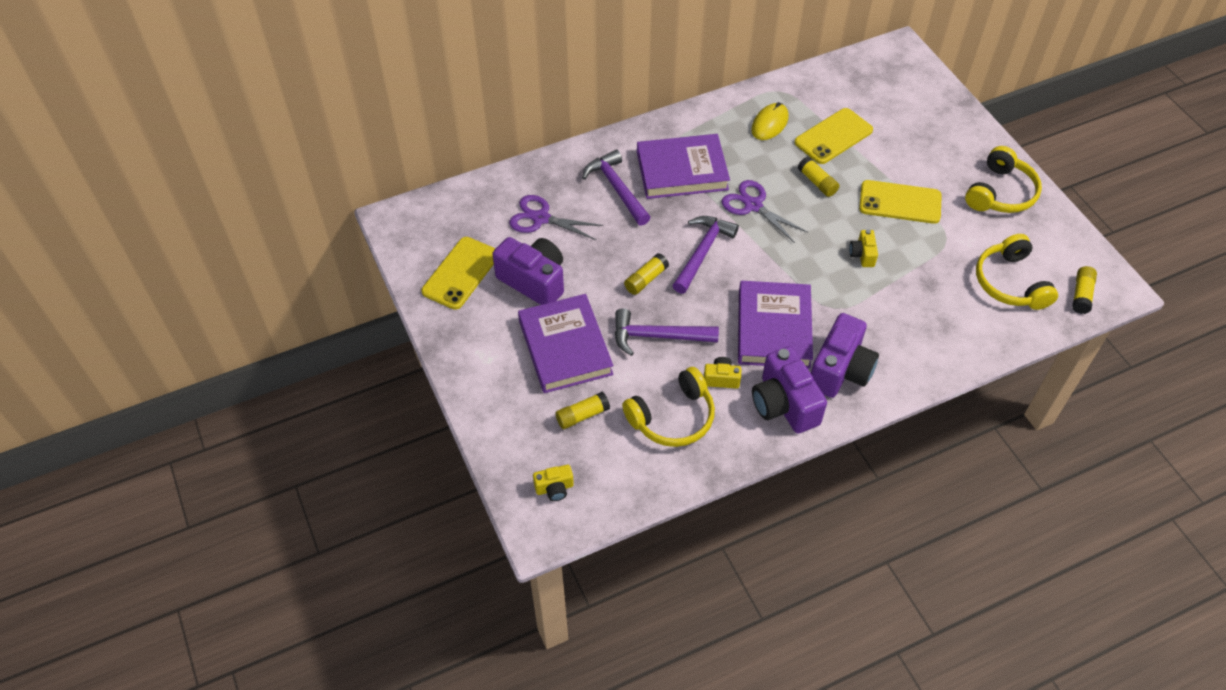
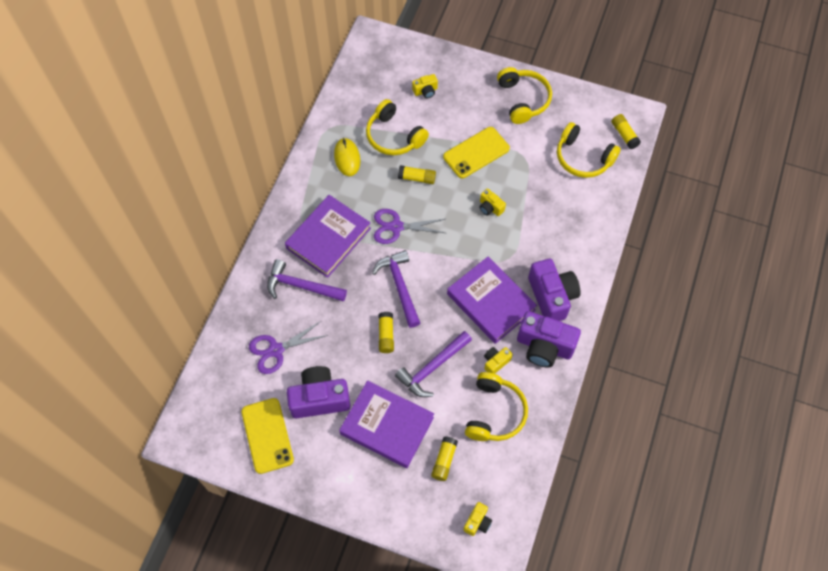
camera: 45 degrees left, 10 degrees up
yellow phone [794,108,873,164] -> yellow headphones [366,99,429,155]
none -> yellow camera [412,74,438,98]

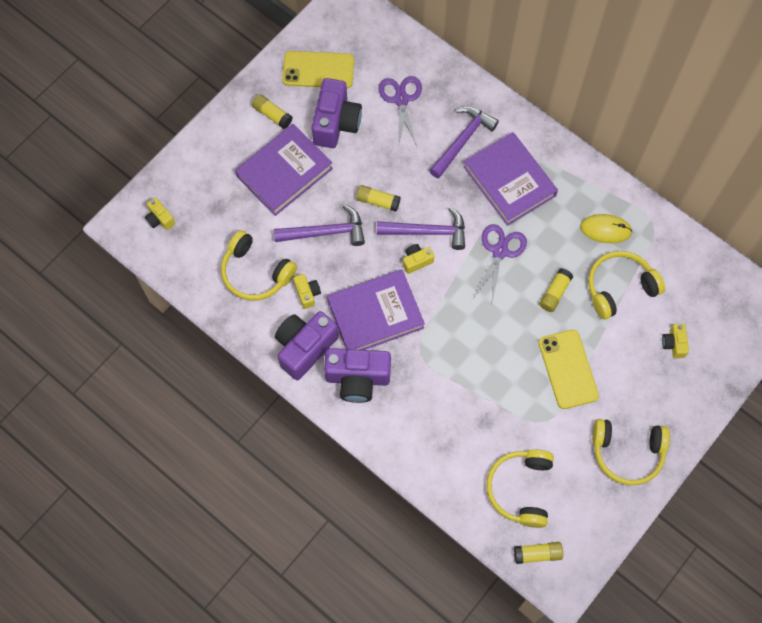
camera: 110 degrees right, 5 degrees up
purple hammer [395,331,472,397] -> purple hammer turned 105 degrees clockwise [274,204,365,246]
yellow glue stick [431,436,458,481] -> yellow glue stick moved to [252,94,292,129]
yellow camera [479,188,506,216] -> yellow camera moved to [403,244,434,274]
yellow headphones [557,122,621,178] -> yellow headphones turned 45 degrees counterclockwise [486,450,554,528]

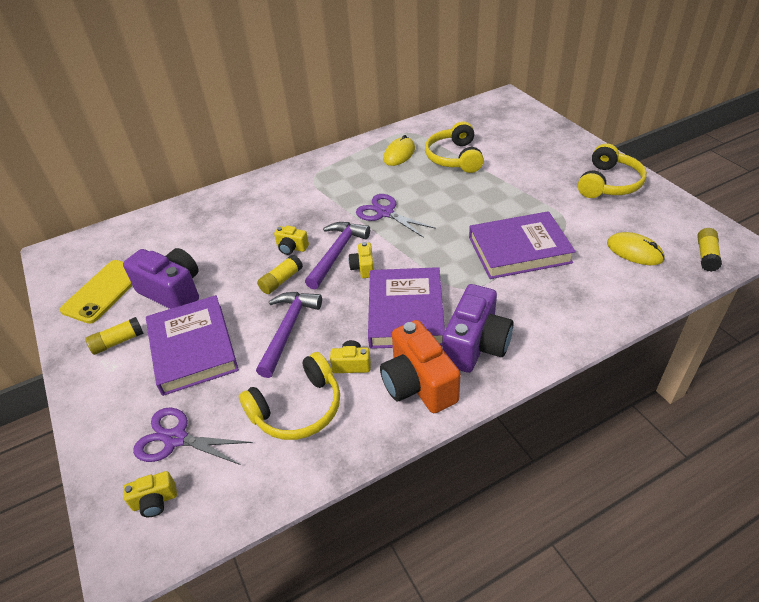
camera: 65 degrees left, 25 degrees down
purple camera [275,311,339,380] -> orange camera [380,320,461,413]
purple scissors [378,76,422,148] -> purple scissors moved to [133,407,253,465]
purple hammer [429,106,499,178] -> none
purple book [464,132,558,226] -> purple book moved to [469,211,576,279]
yellow headphones [486,450,554,528] -> yellow mouse [607,232,665,265]
yellow glue stick [539,268,573,312] -> none
yellow phone [539,330,599,409] -> none
yellow camera [662,324,689,358] -> yellow camera moved to [274,226,309,255]

